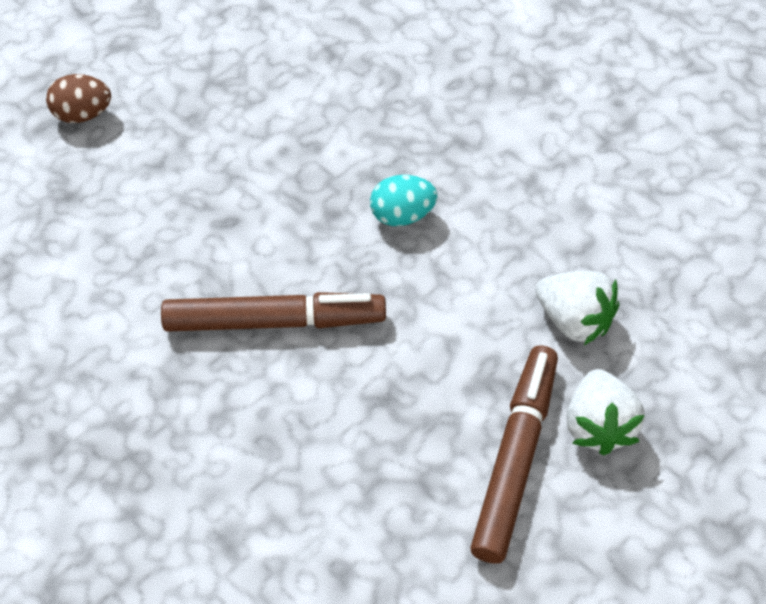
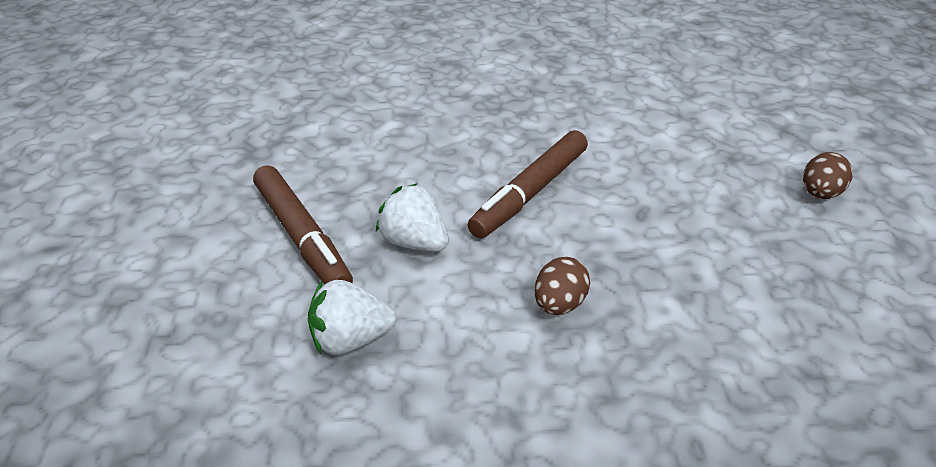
camera: 130 degrees right, 15 degrees down
turquoise egg [370,175,437,226] -> brown egg [534,257,590,315]
white strawberry [566,369,645,455] -> white strawberry moved to [376,183,449,252]

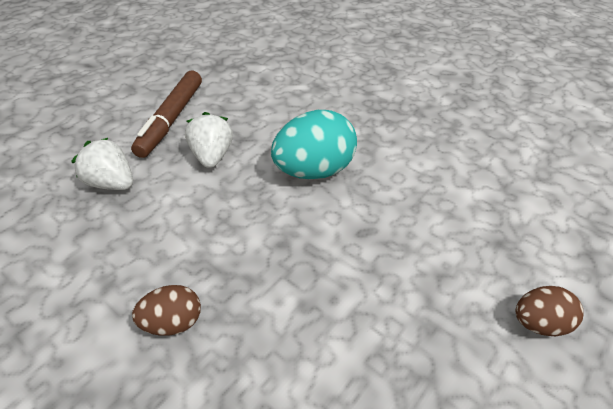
camera: 45 degrees right, 5 degrees up
brown marker [467,130,588,238] -> turquoise egg [271,110,357,179]
brown egg [534,257,590,315] -> brown egg moved to [132,285,201,336]

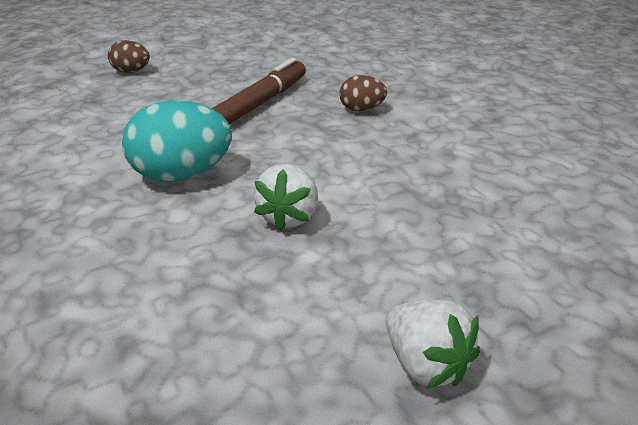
camera: 160 degrees left, 10 degrees down
white strawberry [71,138,133,190] -> white strawberry moved to [386,300,480,389]
brown marker [131,70,202,158] -> brown marker moved to [212,58,306,124]

